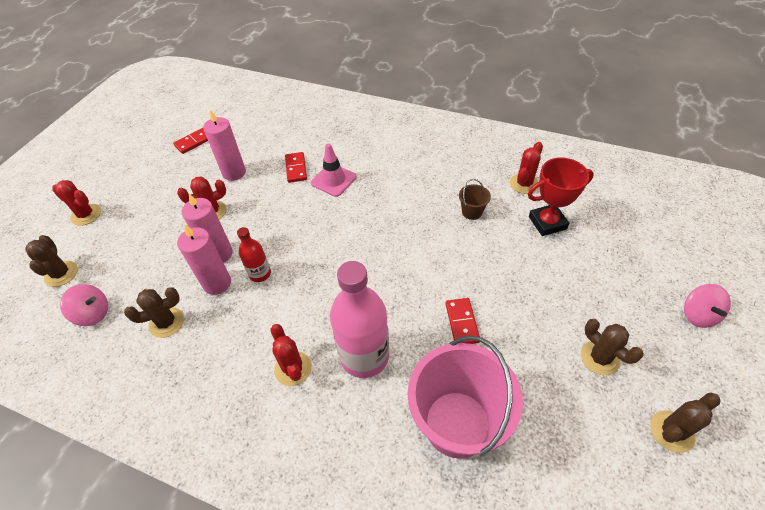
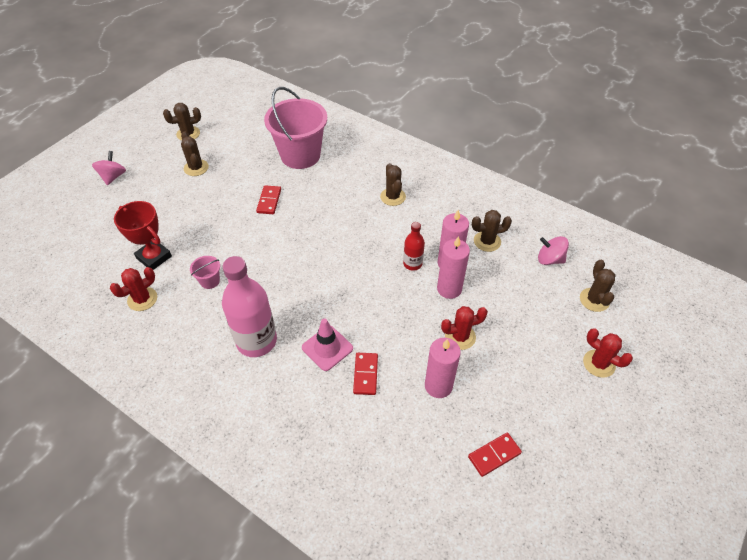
camera: 170 degrees left, 0 degrees up
red cactus [271,324,312,386] -> brown cactus [380,163,406,206]
pink bottle [330,261,389,378] -> pink bottle moved to [222,256,277,357]
brown bucket [459,179,491,220] -> pink bucket [190,256,220,289]
red trophy [528,158,594,236] -> red trophy turned 45 degrees clockwise [114,201,172,270]

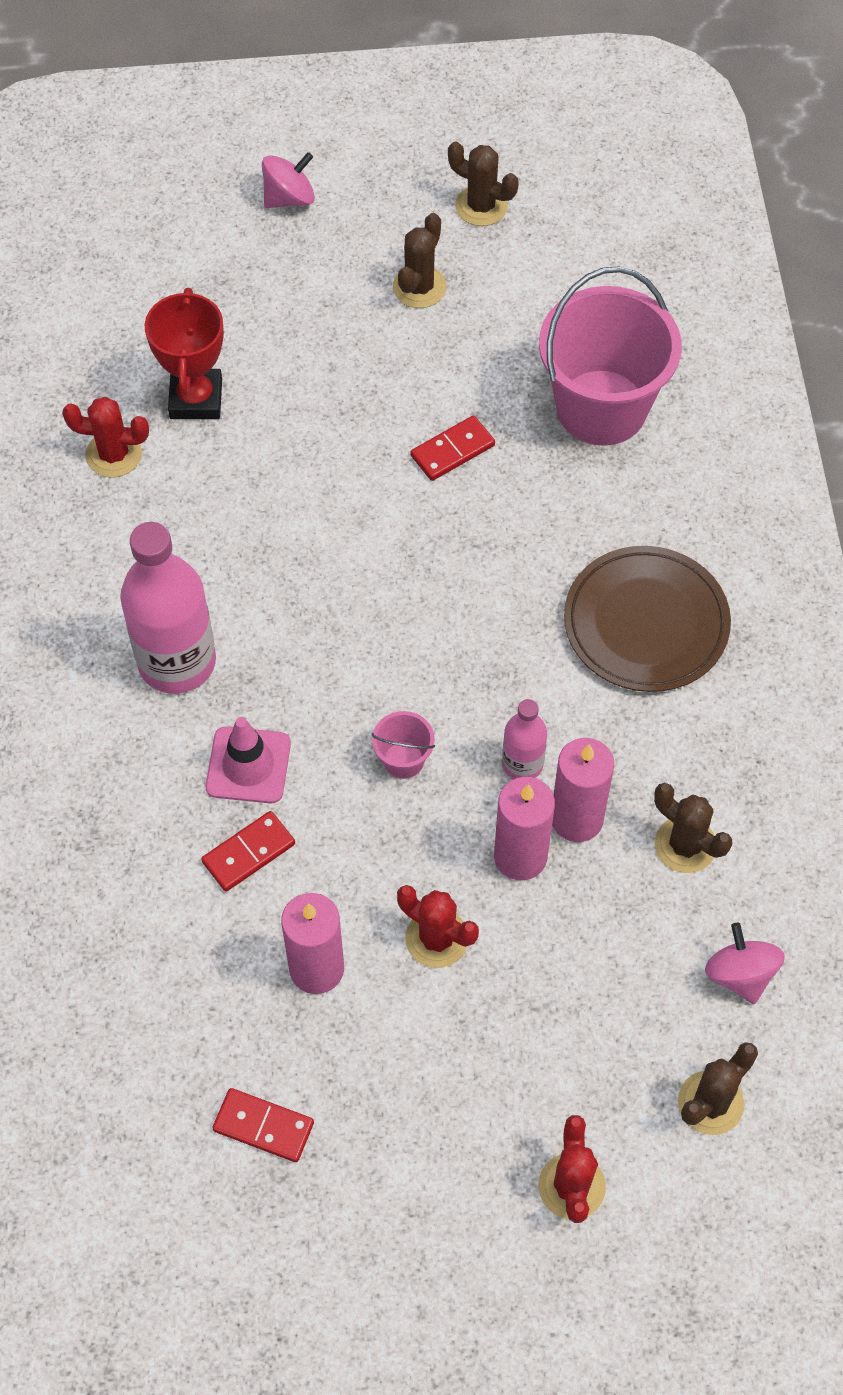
camera: 50 degrees right, 10 degrees up
pink bucket [190,256,220,289] -> pink bucket moved to [371,711,435,779]
brown cactus [380,163,406,206] -> brown plate [564,546,731,692]
red bottle [403,222,425,271] -> pink bottle [502,699,547,779]

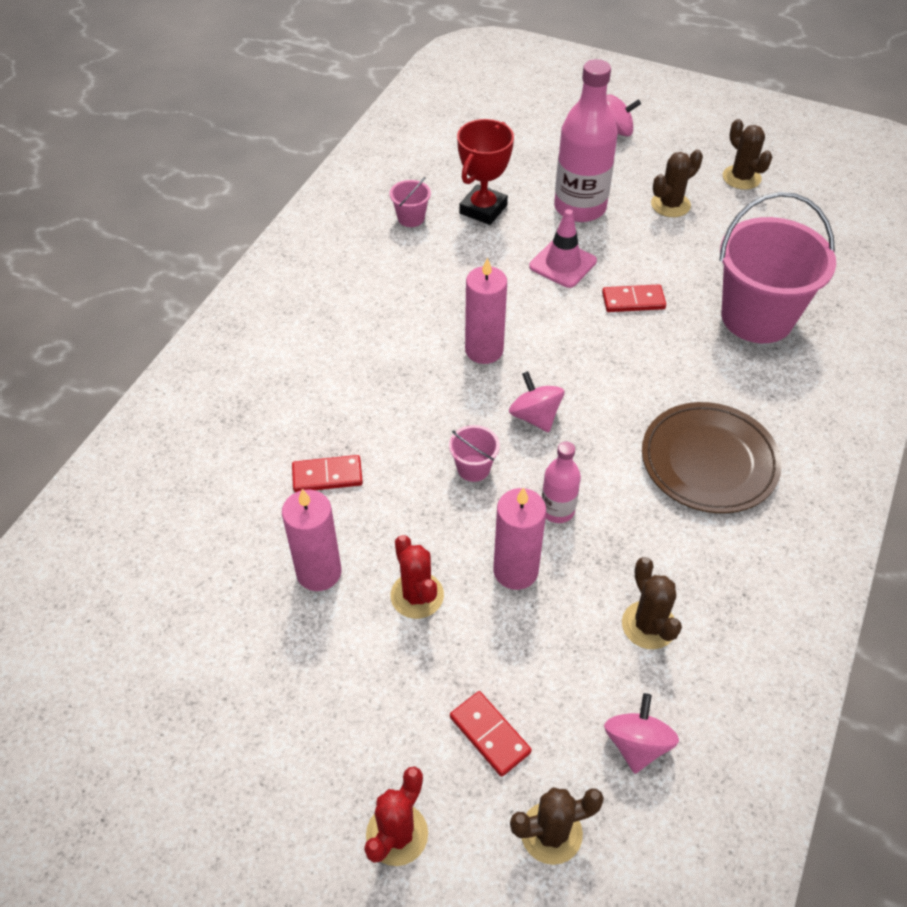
camera: 30 degrees right, 10 degrees down
red cactus [62,397,149,477] -> pink bucket [390,177,431,227]
pink bottle [120,522,216,694] -> pink bottle moved to [554,59,618,222]
pink traffic cone [206,717,291,803] -> pink traffic cone moved to [529,209,597,288]
red domino [213,1088,314,1162] -> red domino moved to [450,691,532,777]
pink candle [552,738,614,842] -> pink candle moved to [465,257,507,364]
none -> pink spinning top [509,371,564,432]

